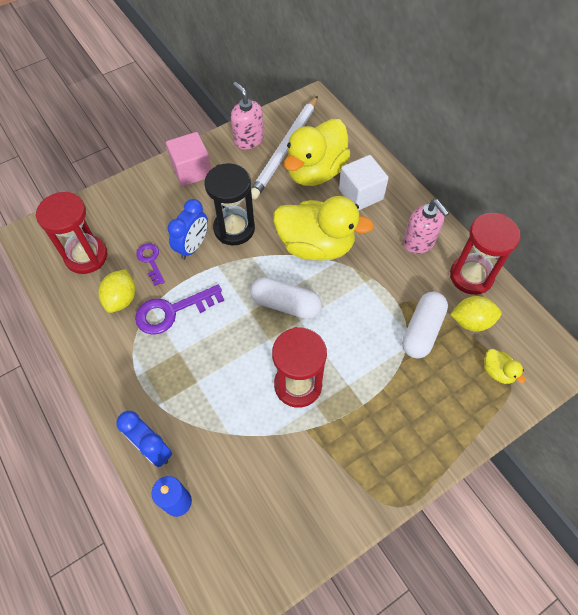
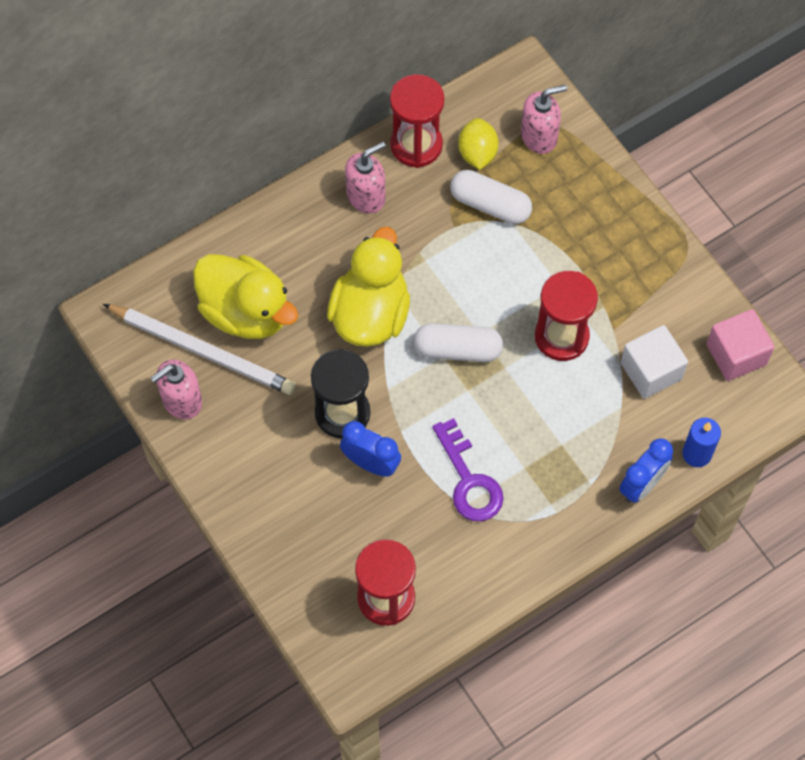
camera: 90 degrees left, 5 degrees up
yellow lemon [99,269,135,313] -> none
purple key [136,243,165,286] -> none
pink cube [166,132,211,186] -> pink cube moved to [706,309,775,381]
white capsule [250,277,322,319] -> white capsule turned 75 degrees clockwise [414,323,503,362]
white cube [339,155,389,211] -> white cube moved to [621,325,688,399]
yellow duck [484,349,526,384] -> pink soap dispenser [521,85,567,154]

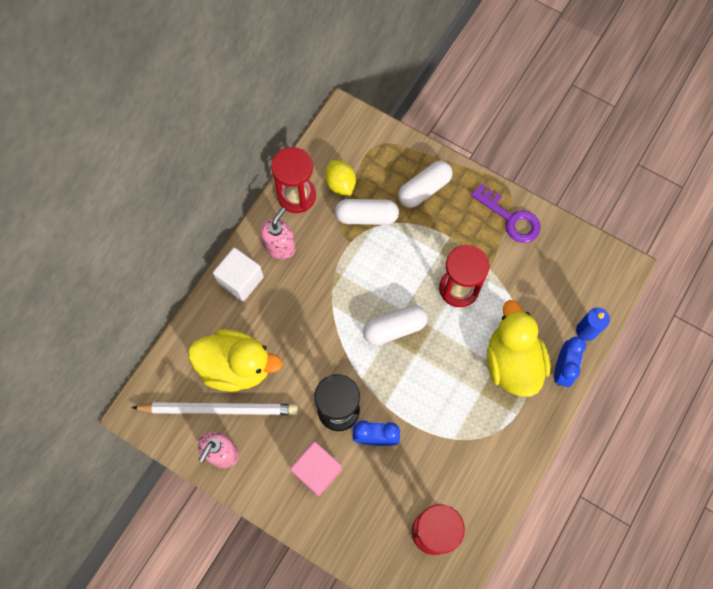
camera: 25 degrees left, 5 degrees up
yellow duck [327,227,410,347] -> yellow duck moved to [487,300,550,397]
purple key [432,418,504,521] -> purple key moved to [471,184,541,243]
pink soap dispenser [521,85,567,154] -> none
white cube [621,325,688,399] -> white cube moved to [213,247,264,302]
pink cube [706,309,775,381] -> pink cube moved to [290,441,342,496]
none -> white capsule [398,161,453,208]

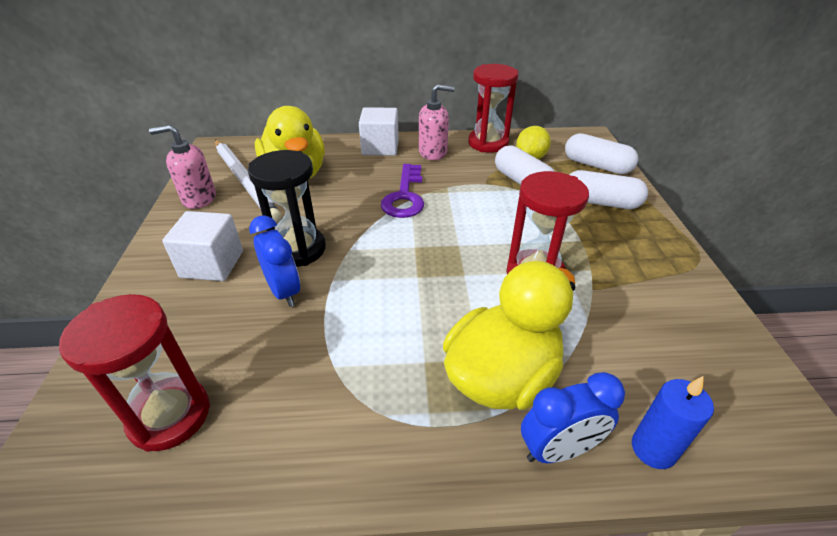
camera: 55 degrees right, 30 degrees down
pink cube [290,441,342,496] -> white cube [162,211,243,281]
white capsule [363,305,428,345] -> white capsule moved to [565,133,638,174]
purple key [471,184,541,243] -> purple key moved to [381,164,424,218]

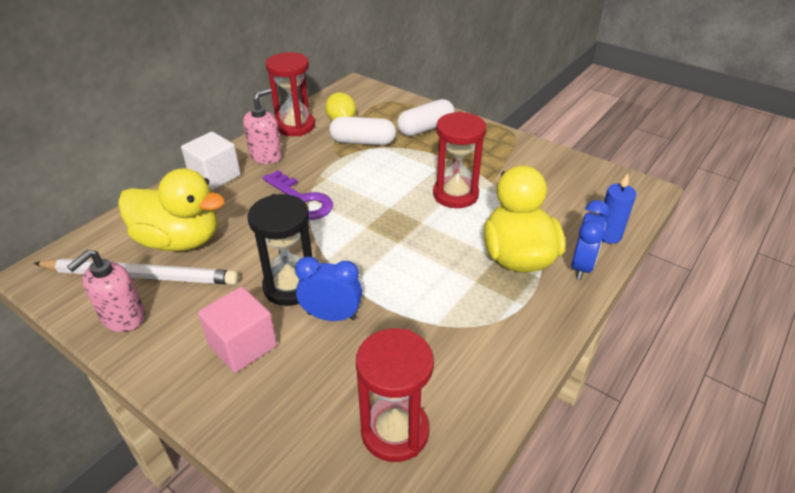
camera: 50 degrees left, 0 degrees up
white cube [162,211,243,281] -> pink cube [198,287,277,373]
white capsule [565,133,638,174] -> none

